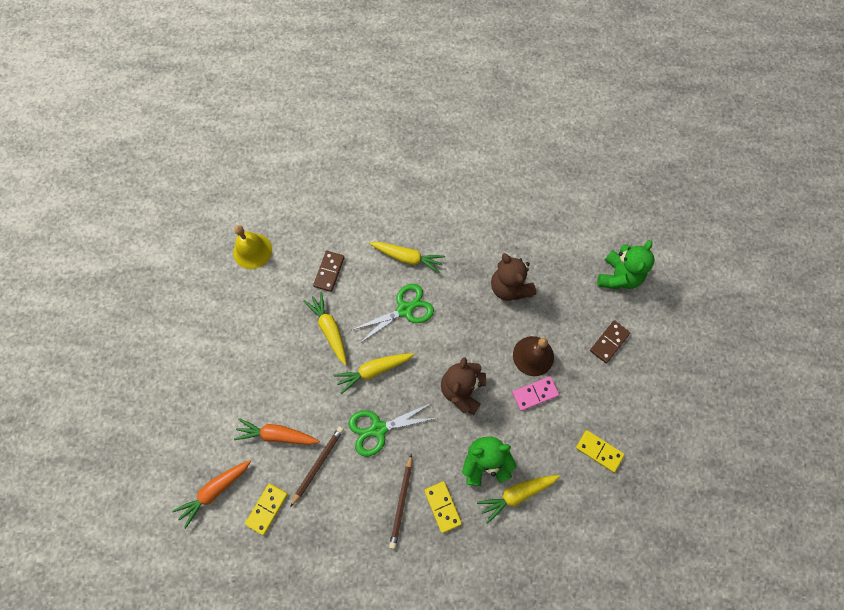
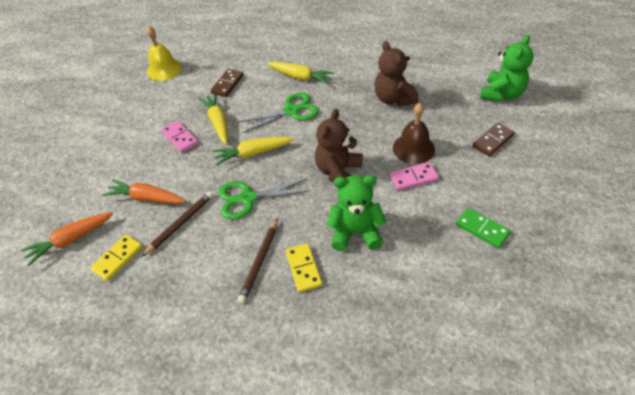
camera: 10 degrees right, 20 degrees down
yellow carrot [477,475,560,524] -> none
yellow domino [576,430,625,473] -> green domino [456,207,511,248]
none -> pink domino [161,121,198,153]

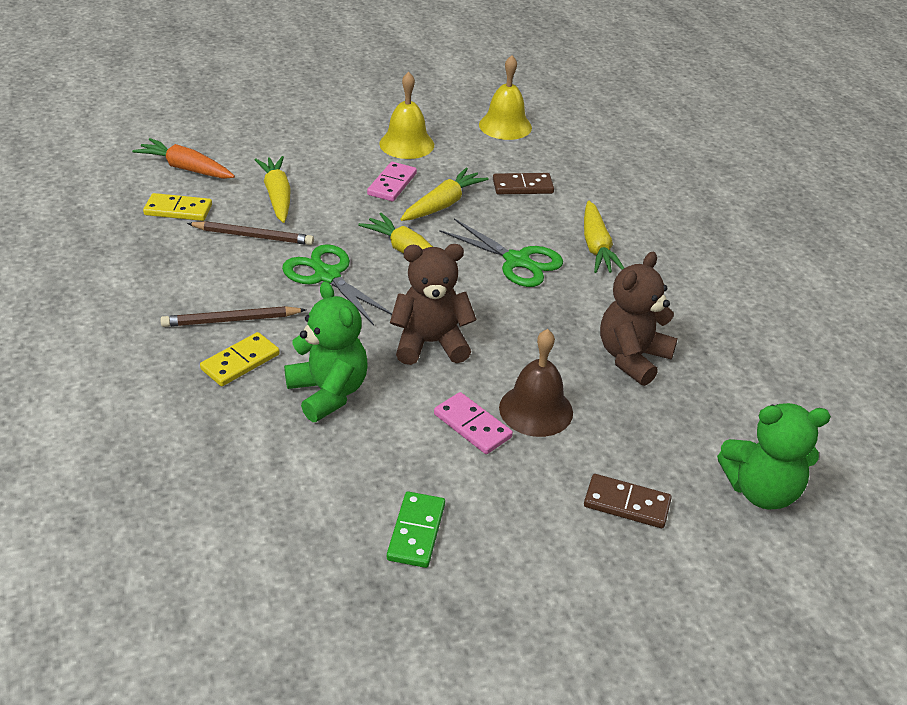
camera: 55 degrees right, 10 degrees down
orange carrot [103,179,186,204] -> yellow carrot [255,156,291,223]
none -> yellow bell [379,72,434,159]

